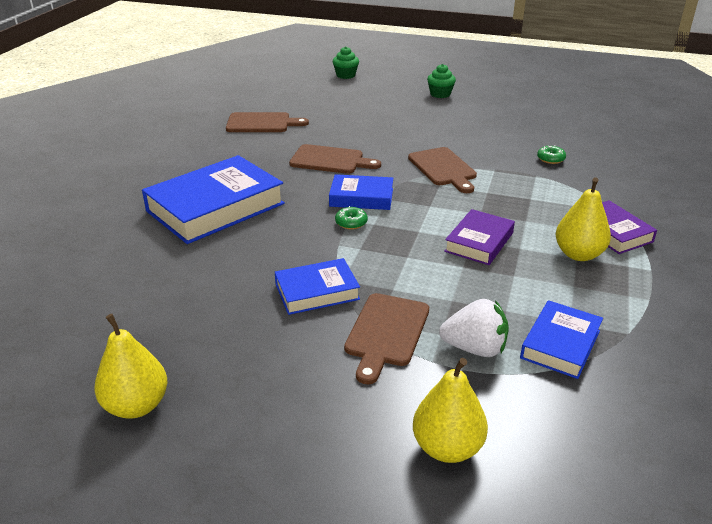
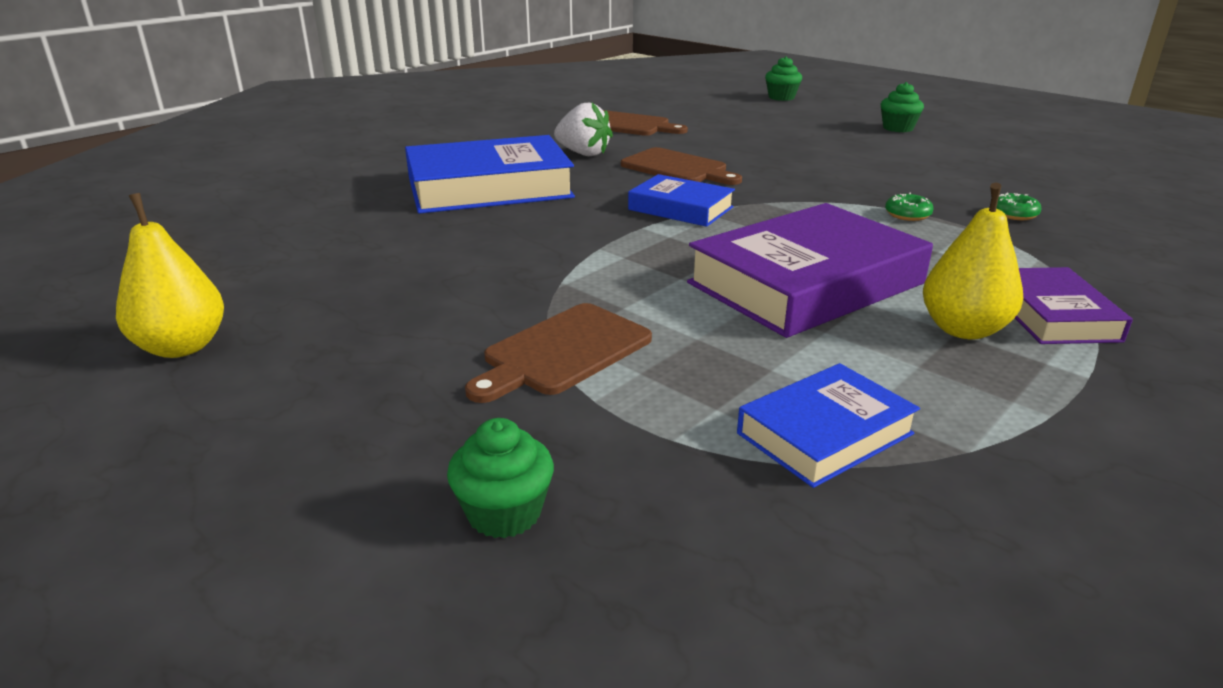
camera: 25 degrees right, 5 degrees down
blue book [275,258,360,315] -> none
green donut [335,206,368,230] -> green donut moved to [885,193,934,221]
brown cutting board [408,147,477,193] -> none
yellow pear [413,358,488,463] -> green cupcake [447,418,554,538]
white strawberry [439,299,509,357] -> white strawberry moved to [554,102,613,156]
purple book [444,209,515,265] -> purple book [687,203,933,338], size x1.83

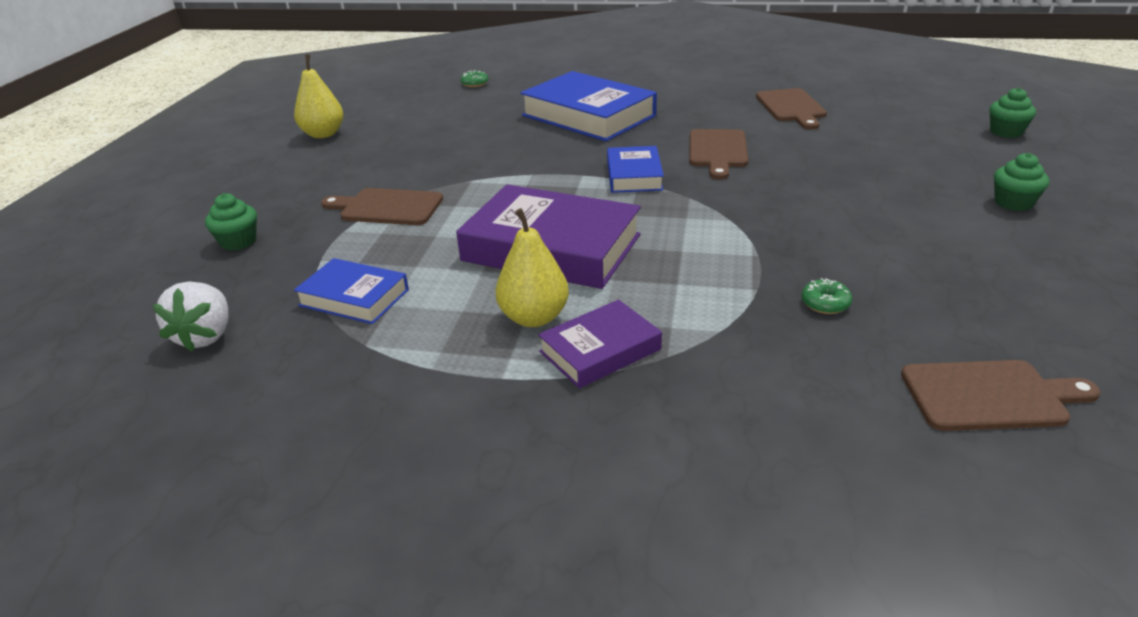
camera: 60 degrees right, 5 degrees up
white strawberry [554,102,613,156] -> white strawberry moved to [153,281,228,352]
green donut [885,193,934,221] -> green donut moved to [461,70,488,87]
none -> brown cutting board [901,360,1100,431]

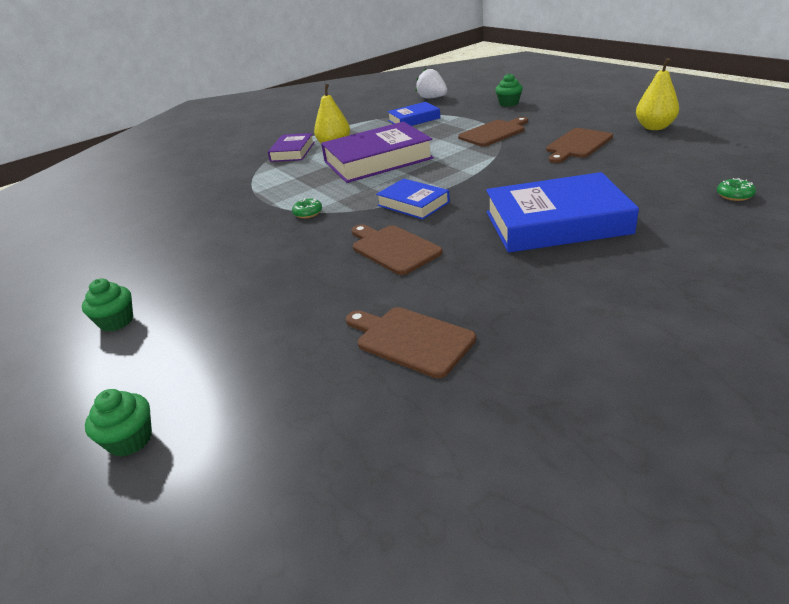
camera: 135 degrees right, 0 degrees up
green donut [802,278,852,314] -> green donut moved to [292,198,322,218]
brown cutting board [901,360,1100,431] -> brown cutting board moved to [546,128,613,163]

